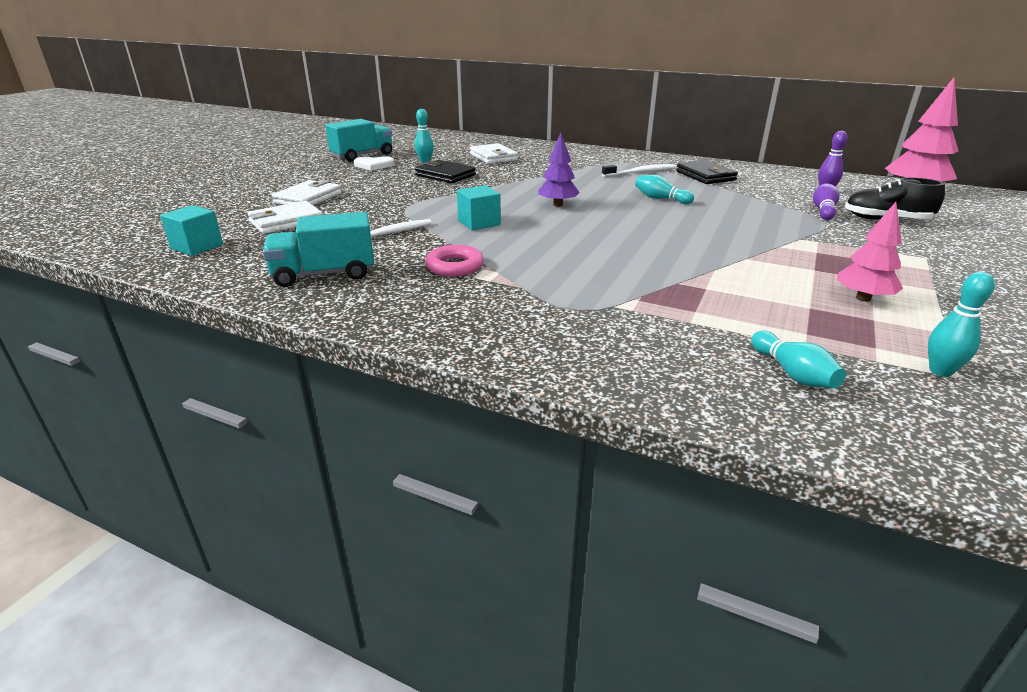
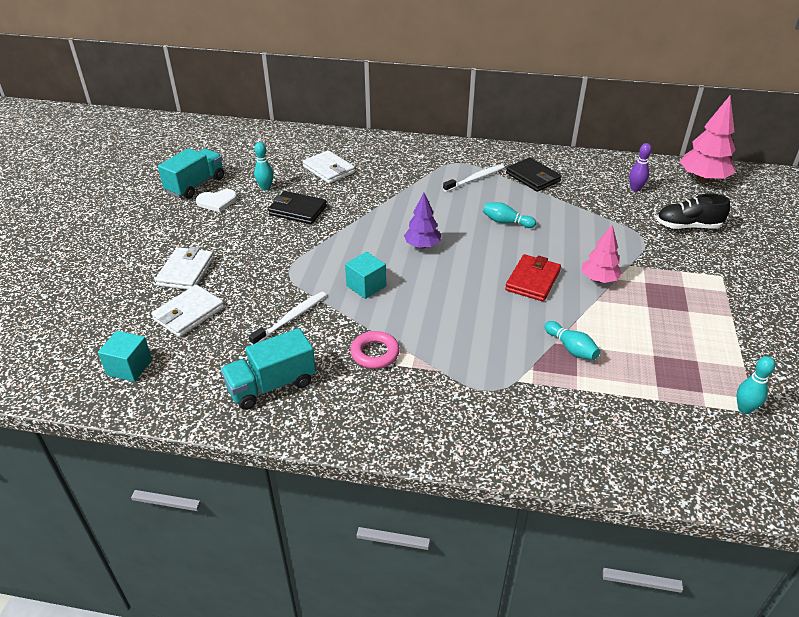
camera: 15 degrees left, 10 degrees up
turquoise bowling pin [751,331,846,388] -> turquoise bowling pin moved to [545,321,600,360]
purple bowling pin [813,183,839,220] -> none
pink tree [837,202,903,302] -> pink tree moved to [582,224,622,283]
none -> red wallet [505,254,561,301]

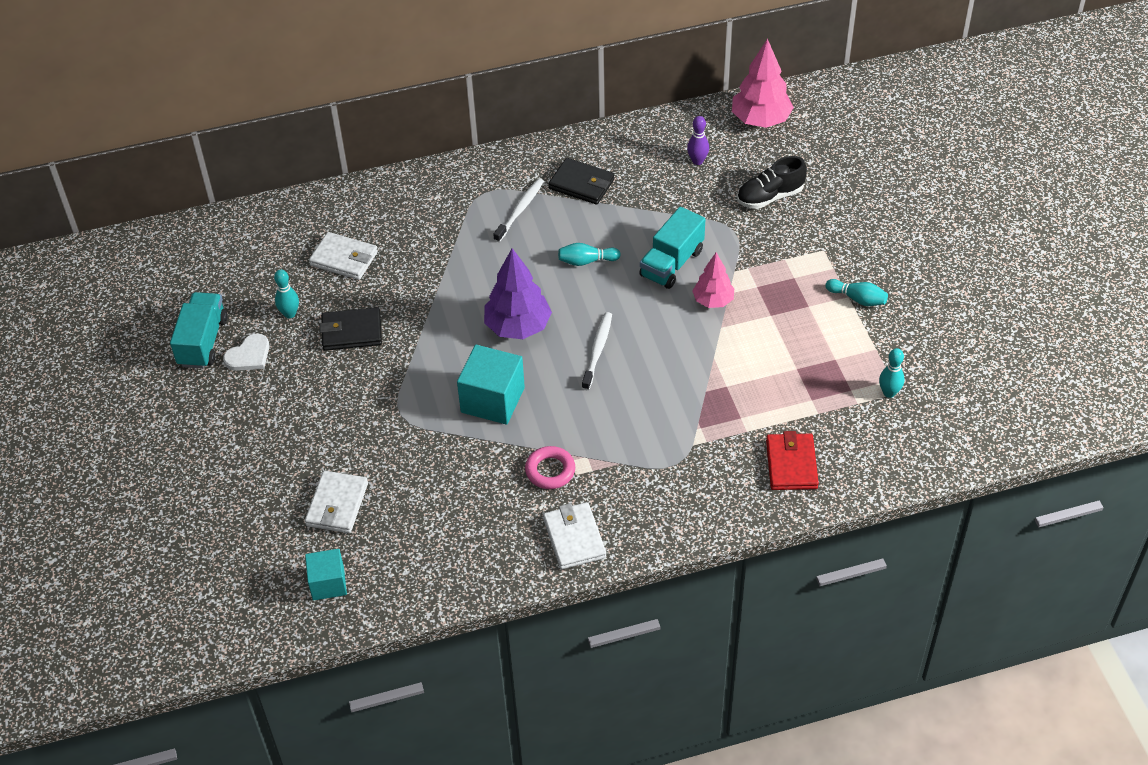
camera: 25 degrees left, 10 degrees up
white wallet [155,246,214,290] -> white wallet moved to [543,502,606,569]
turquoise truck [221,328,316,410] -> turquoise truck moved to [639,207,705,289]
white toothbrush [249,292,326,345] -> white toothbrush moved to [582,312,612,390]
turquoise cube [345,252,386,299] -> turquoise cube [457,345,525,425], size x1.59
purple tree [404,192,441,249] -> purple tree [484,248,552,339], size x1.60
red wallet [505,254,561,301] -> red wallet moved to [766,431,819,490]
turquoise bowling pin [545,321,600,360] -> turquoise bowling pin moved to [825,279,888,306]

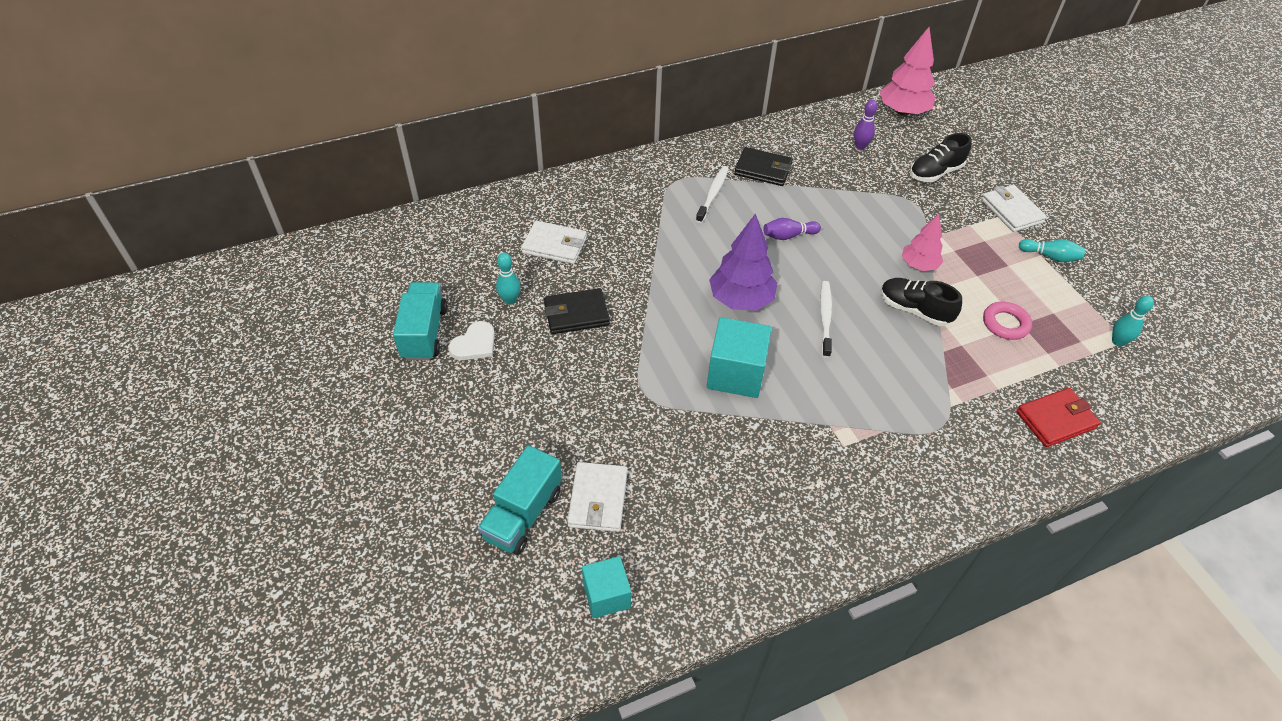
camera: 10 degrees left, 0 degrees up
pink ring [525,446,575,489] -> pink ring moved to [983,302,1032,340]
white wallet [543,502,606,569] -> white wallet moved to [981,185,1047,232]
turquoise bowling pin [558,243,621,266] -> purple bowling pin [763,218,821,240]
turquoise truck [639,207,705,289] -> turquoise truck moved to [478,445,562,555]
red wallet [766,431,819,490] -> red wallet turned 75 degrees clockwise [1016,388,1101,447]
none -> black shoe [881,278,962,326]

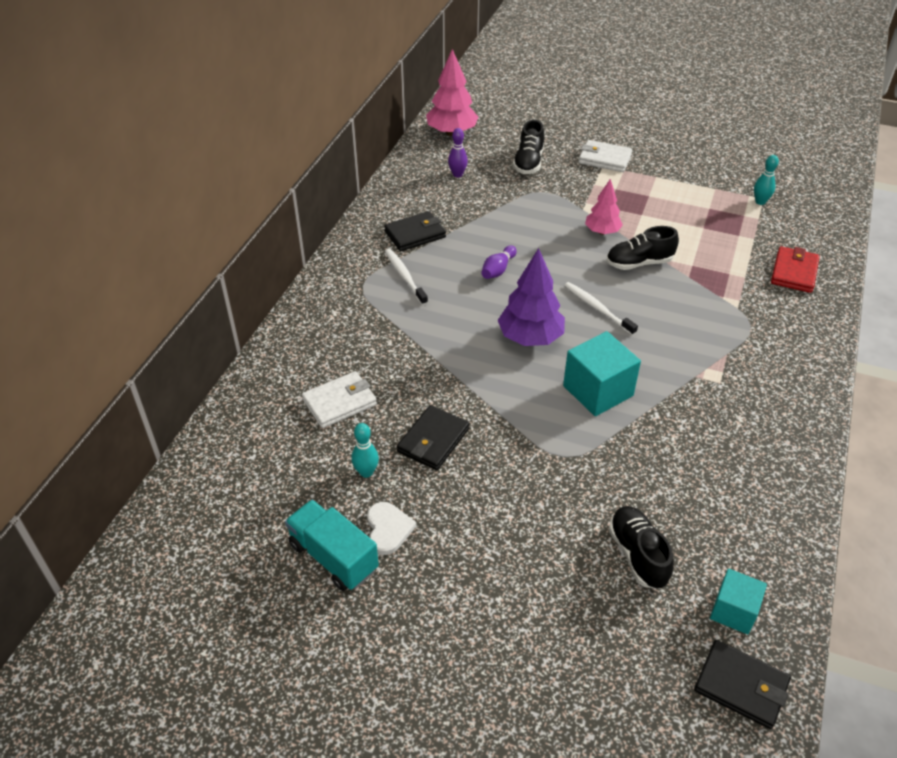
camera: 45 degrees left, 5 degrees down
turquoise truck [478,445,562,555] -> none
white wallet [567,462,628,532] -> black shoe [608,506,674,589]
pink ring [983,302,1032,340] -> none
turquoise bowling pin [1019,239,1085,262] -> none
none -> black wallet [694,640,791,729]

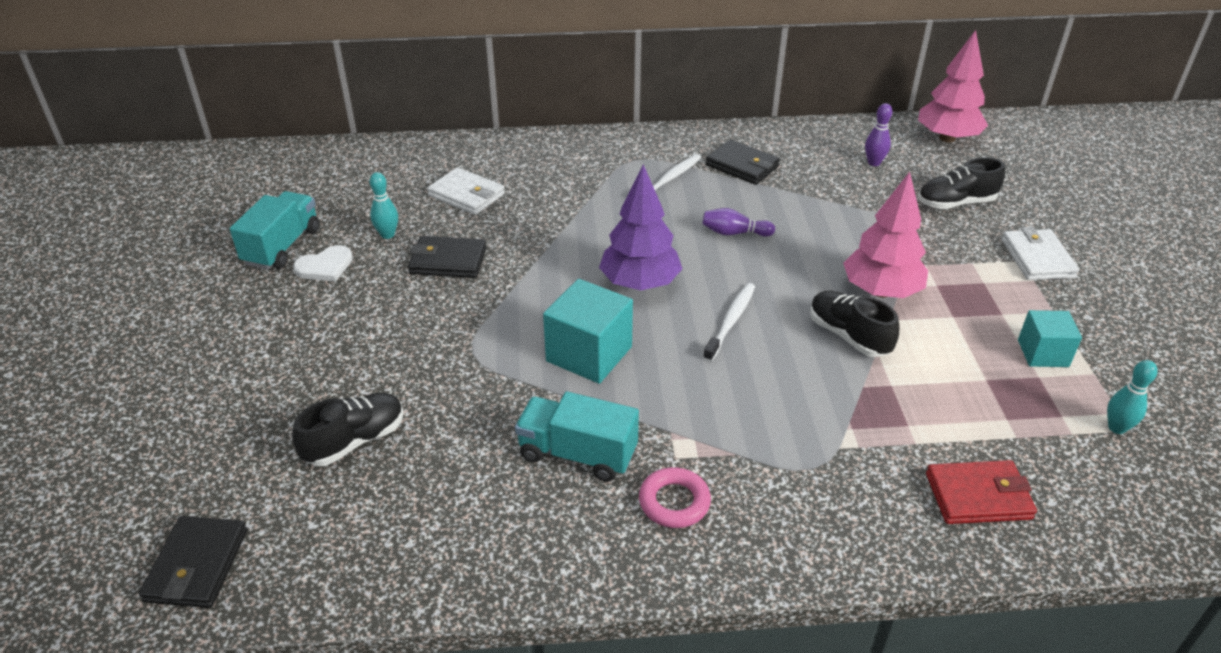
camera: 65 degrees right, 5 degrees down
pink tree [585,179,623,235] -> pink tree [843,172,928,298], size x1.60
turquoise cube [710,568,767,635] -> turquoise cube moved to [1018,310,1082,367]
none -> turquoise truck [515,391,639,482]
none -> pink ring [639,467,711,528]

